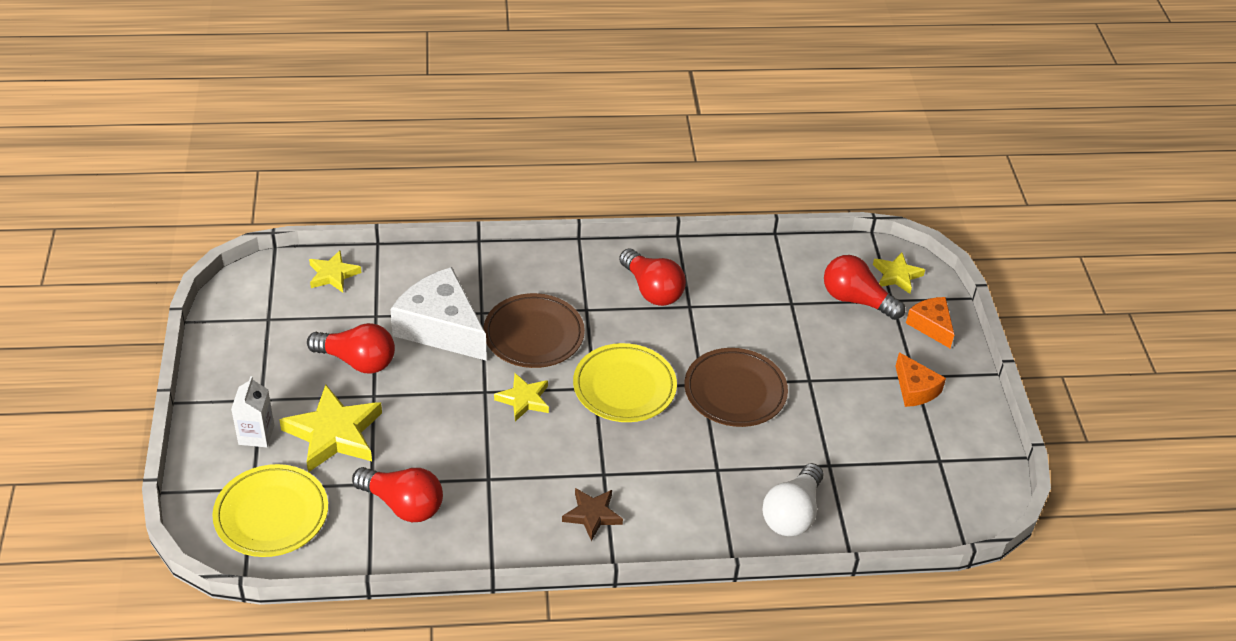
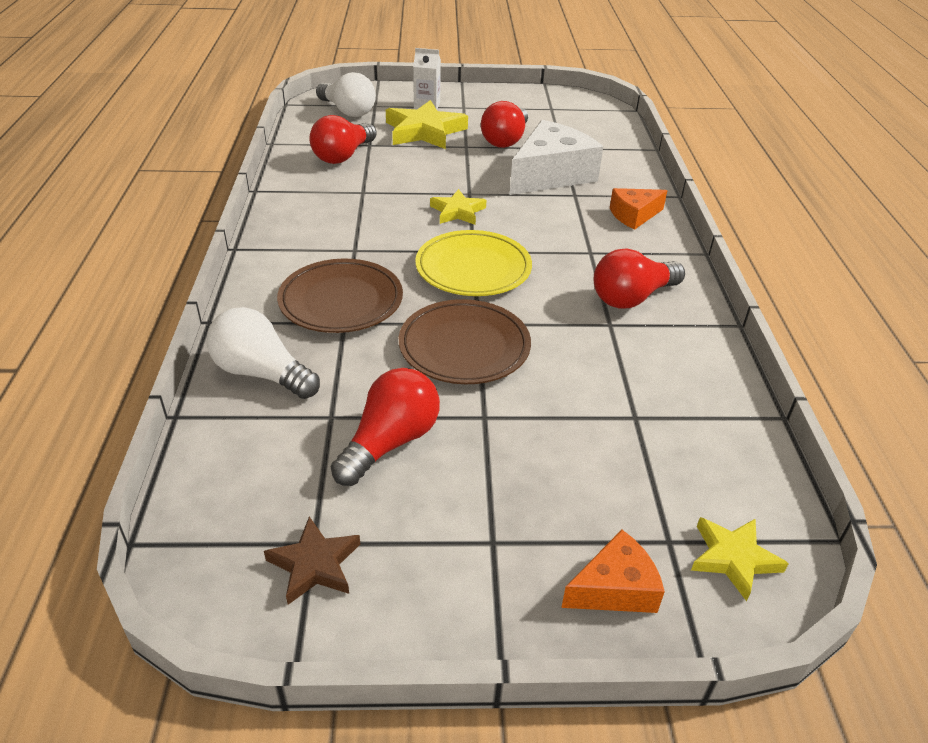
camera: 95 degrees right, 5 degrees down
yellow plate [212,464,328,557] -> white light bulb [316,72,376,117]
yellow star [309,250,362,293] -> none
brown plate [483,293,585,368] -> brown plate moved to [277,259,403,333]
brown star [562,488,623,541] -> brown star moved to [264,516,360,605]
red light bulb [824,255,905,320] -> red light bulb moved to [331,368,440,486]
orange cheese [895,352,946,407] -> orange cheese moved to [610,188,668,230]

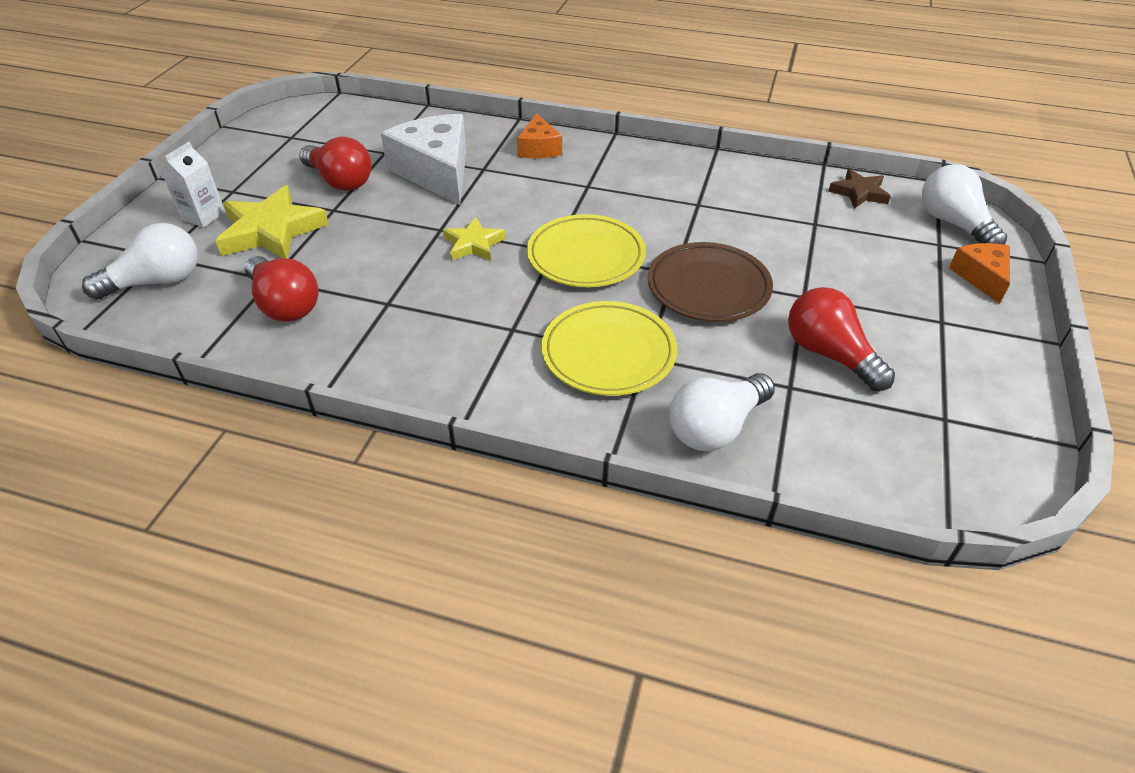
camera: 70 degrees left, 5 degrees up
brown star [264,516,360,605] -> brown star moved to [828,169,891,209]
brown plate [277,259,403,333] -> yellow plate [541,301,677,396]
red light bulb [593,248,685,309] -> none
yellow star [691,517,789,601] -> white light bulb [922,164,1007,245]

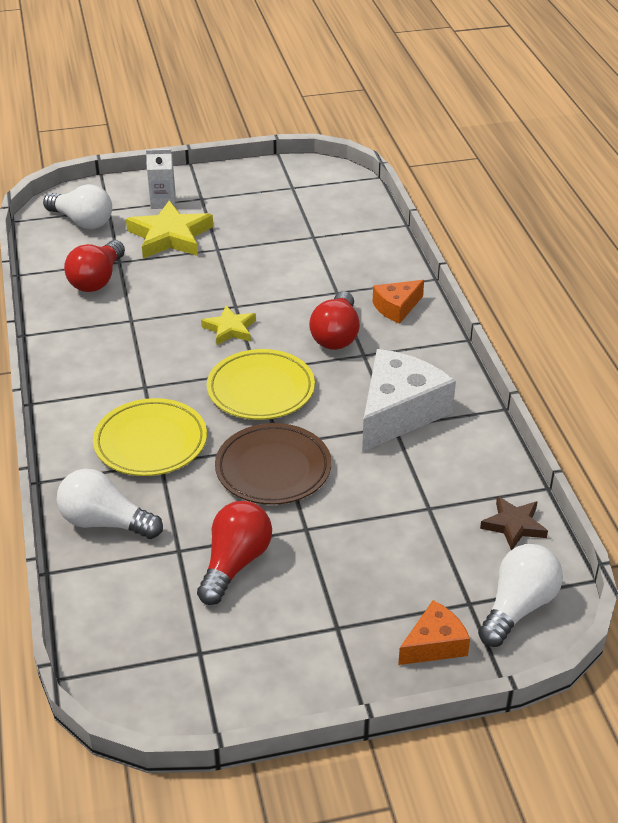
camera: 60 degrees right, 5 degrees down
red light bulb [299,136,371,191] -> red light bulb moved to [309,291,360,350]
white cheese [381,114,467,205] -> white cheese moved to [362,349,456,452]

